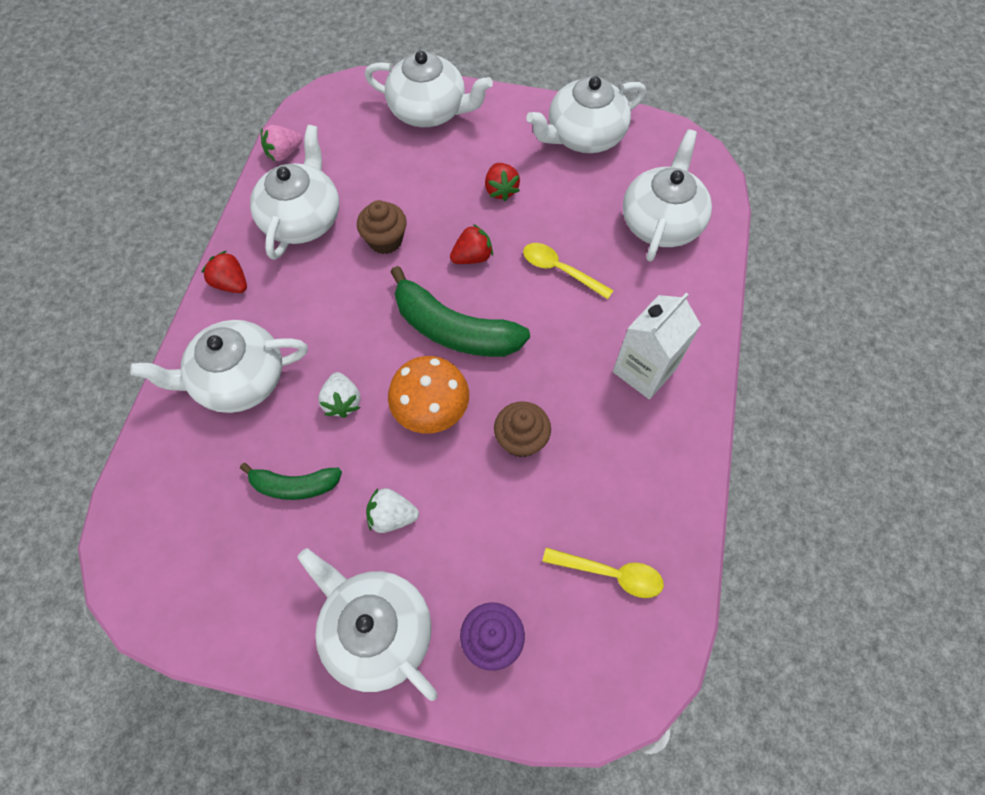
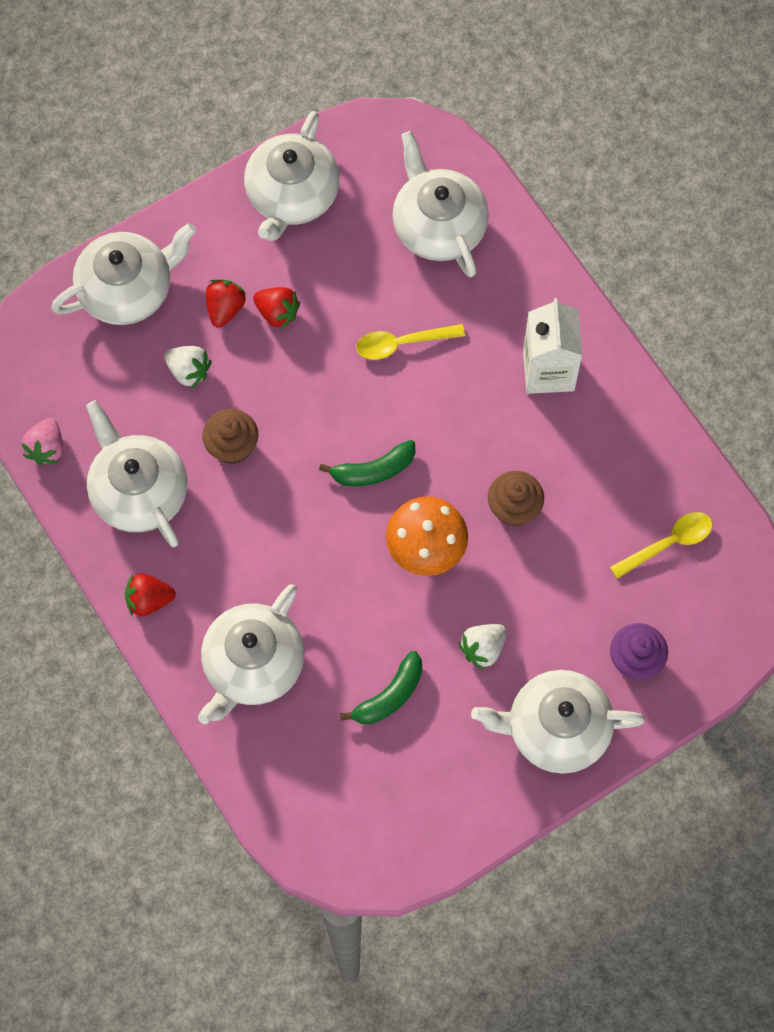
camera: 45 degrees left, 5 degrees up
white strawberry [318,372,361,418] -> white strawberry moved to [164,346,212,389]
green banana [391,266,530,357] -> green banana [319,440,415,486], size x0.58
red strawberry [450,224,493,264] -> red strawberry moved to [206,280,246,328]

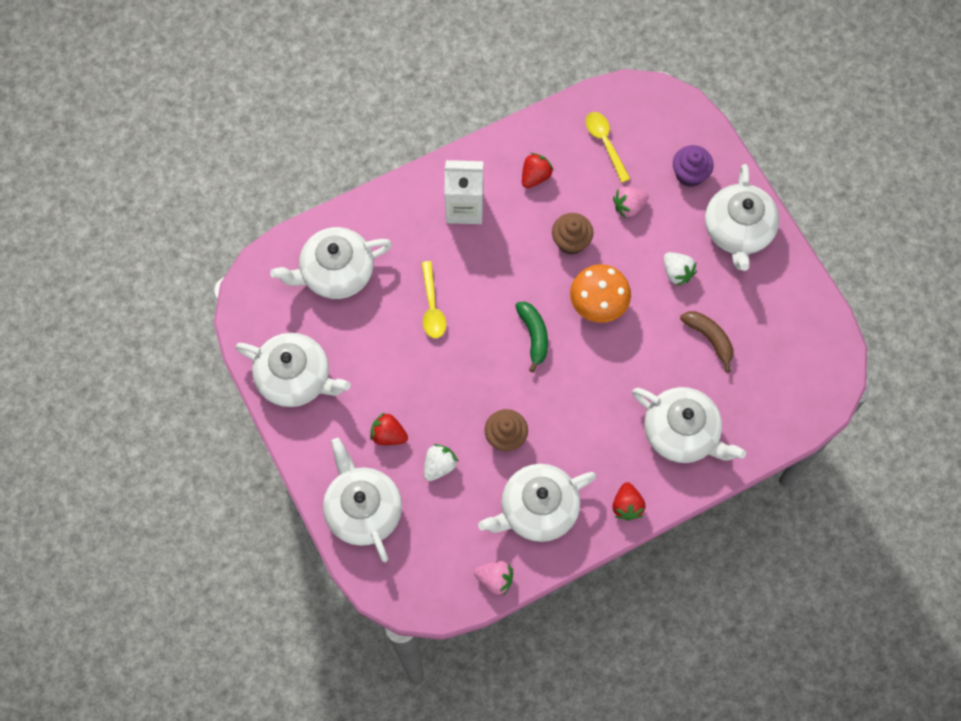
camera: 85 degrees left, 0 degrees up
red strawberry [253,287,300,330] -> red strawberry moved to [522,153,554,188]
green banana [340,651,422,724] -> brown banana [680,311,734,372]
none -> pink strawberry [613,187,649,219]

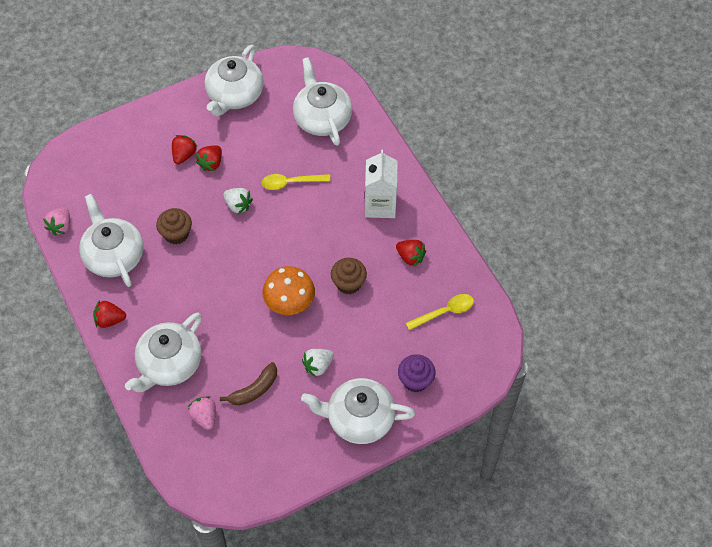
camera: 90 degrees right, 10 degrees down
white teapot [323,438,402,562] -> none
white strawberry [424,444,458,481] -> white strawberry moved to [223,188,253,214]
green banana [515,302,548,372] -> none
pink strawberry [613,187,649,219] -> pink strawberry moved to [188,396,216,430]
none -> red strawberry [196,145,222,171]

